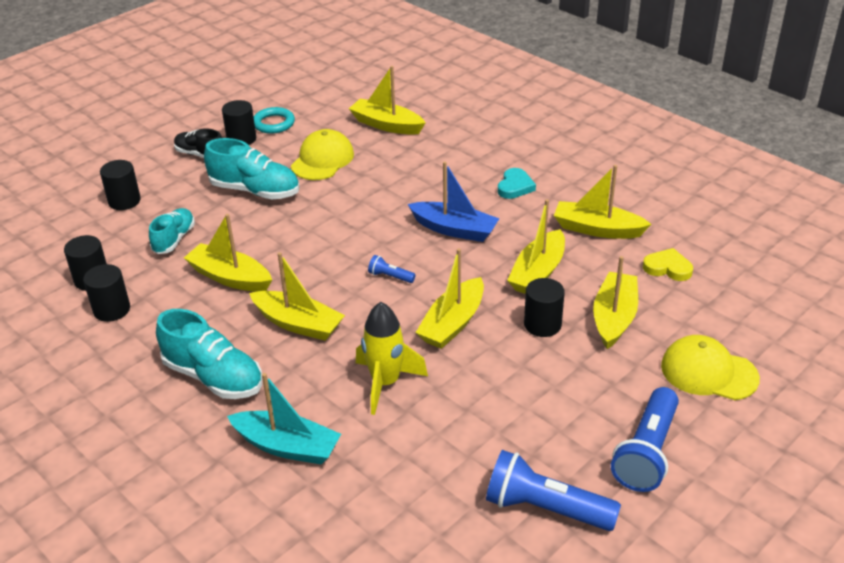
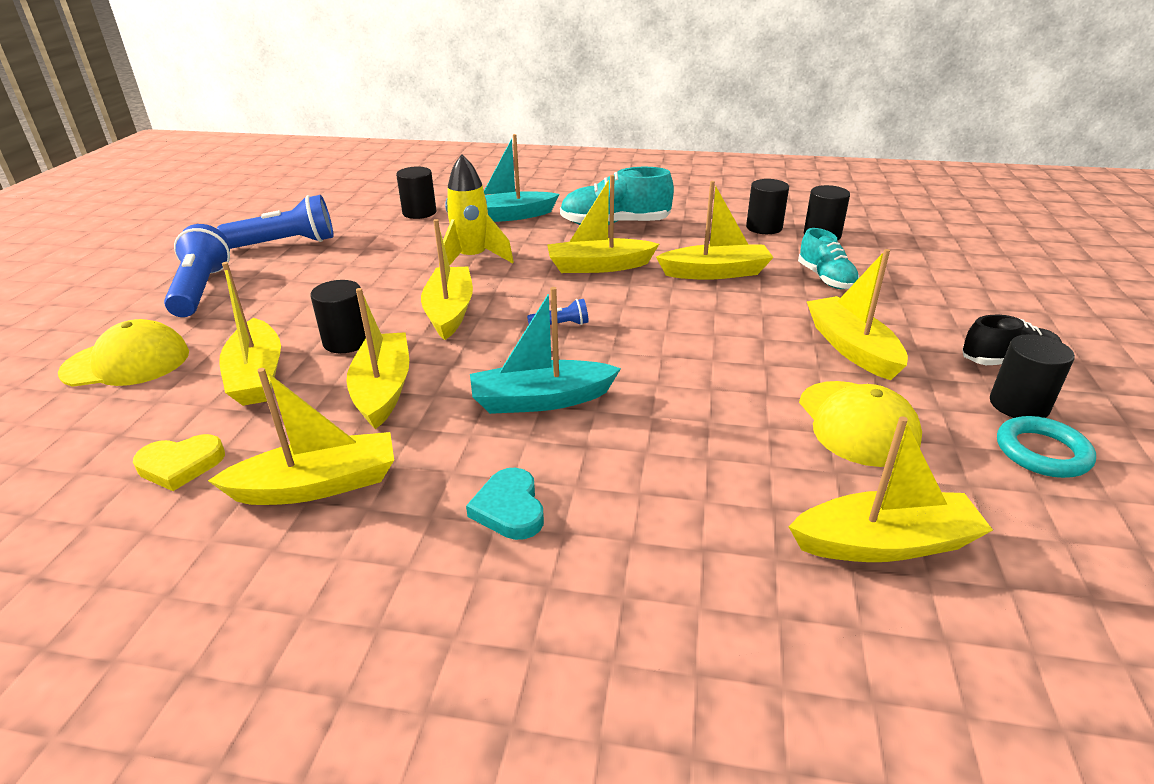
camera: 145 degrees right, 5 degrees down
black cylinder [100,160,141,210] -> black cylinder moved to [396,167,436,219]
turquoise shoe [204,138,300,199] -> yellow boat [807,249,908,380]
blue boat [408,161,499,242] -> turquoise boat [470,287,621,414]

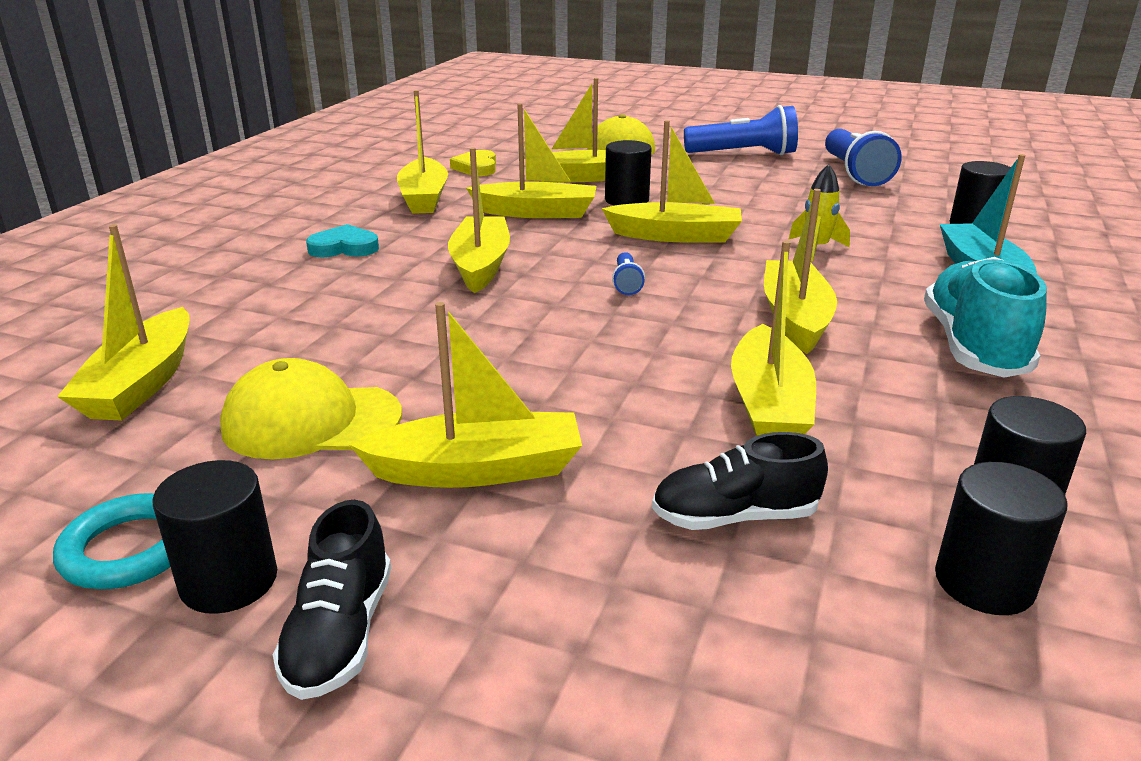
camera: 100 degrees right, 5 degrees down
yellow rocket [439,154,514,268] -> yellow rocket [788,164,850,261], size x0.62
turquoise boat [470,287,621,414] -> yellow boat [448,147,510,293]
turquoise shoe [798,228,859,289] -> black shoe [652,432,828,530]

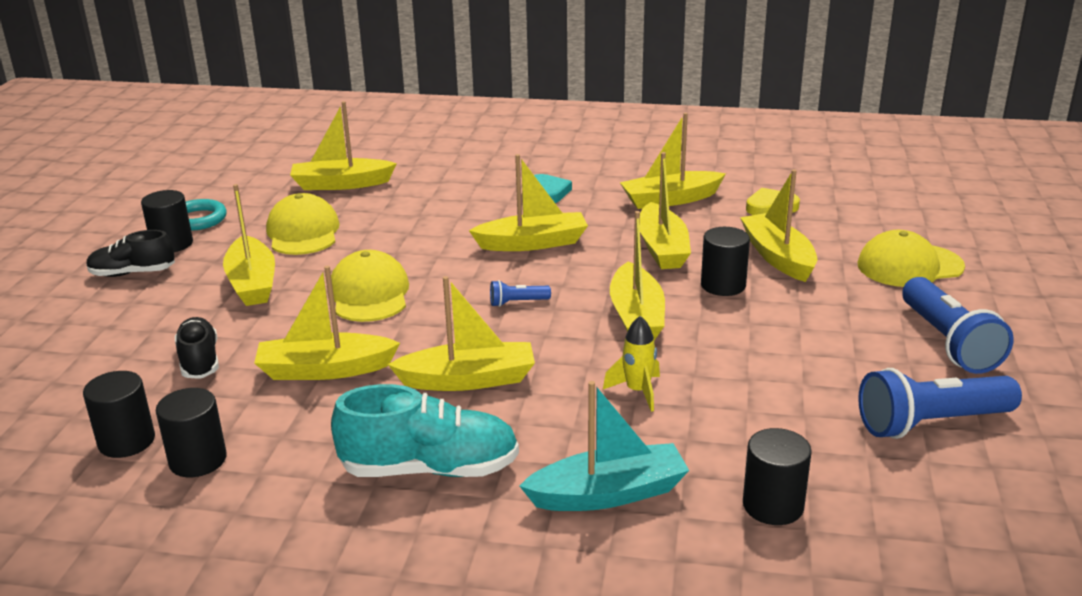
camera: 80 degrees right, 0 degrees up
none -> yellow cap [331,250,409,322]

